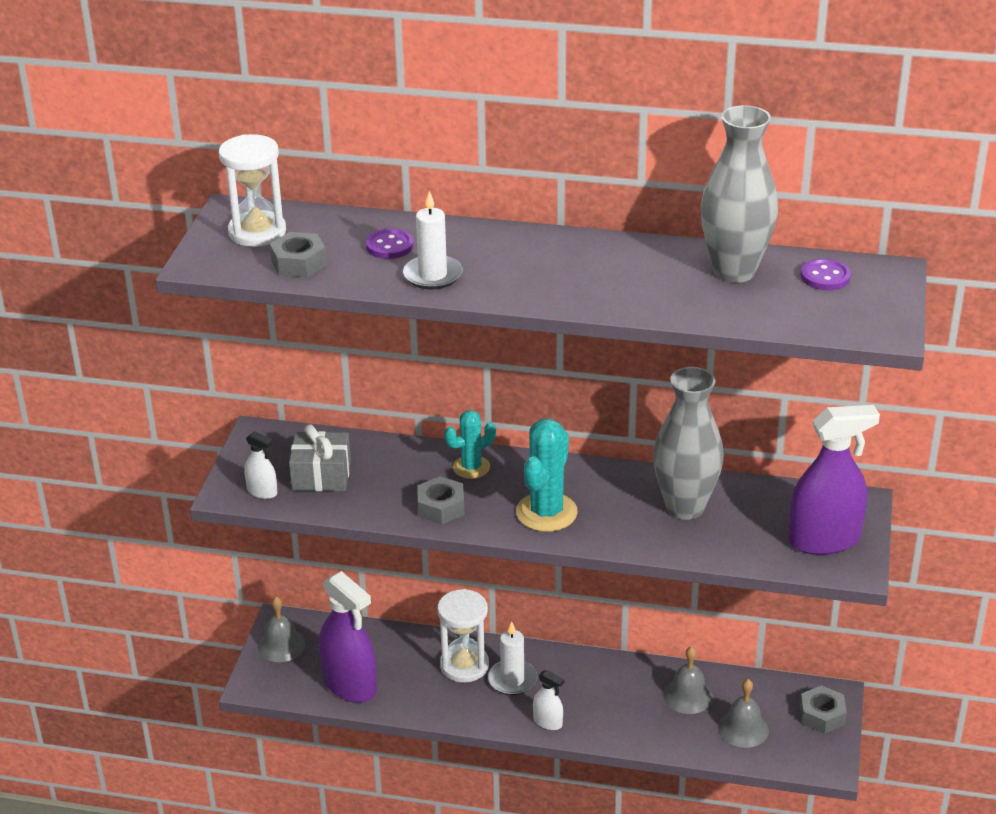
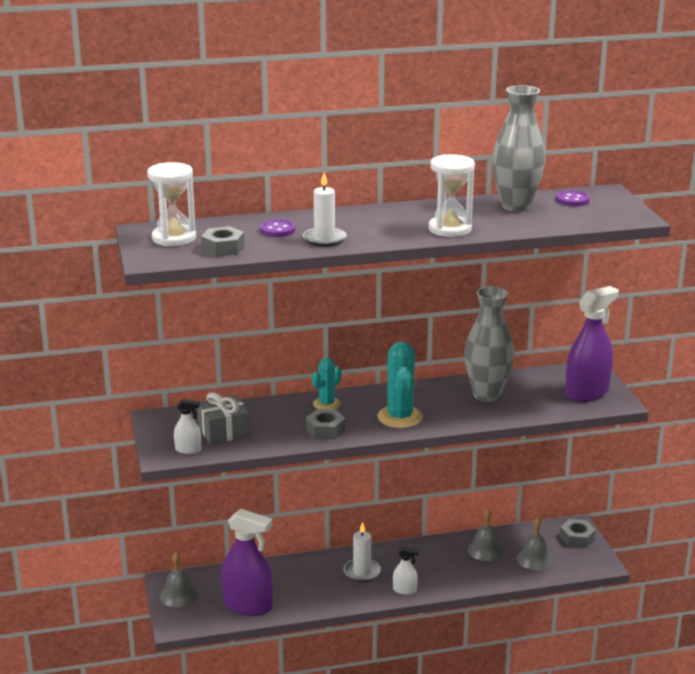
camera: 25 degrees left, 10 degrees down
white hourglass [437,589,489,683] -> white hourglass moved to [429,154,475,237]

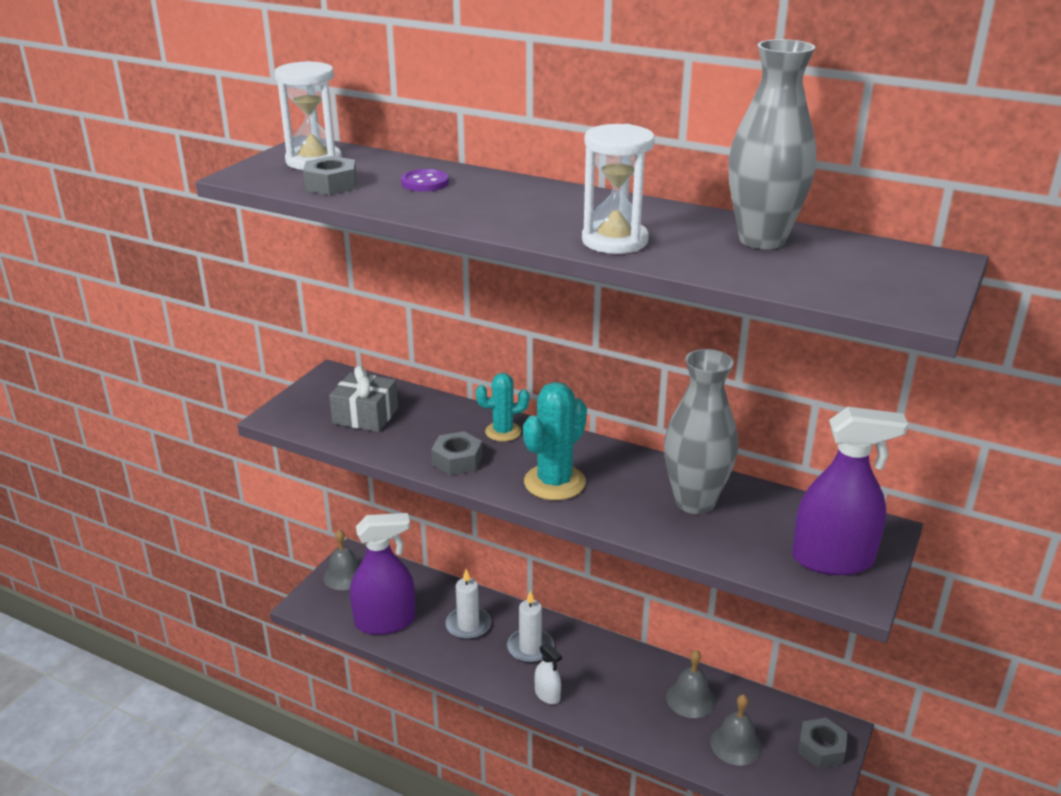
camera: 40 degrees right, 5 degrees up
white spray bottle [174,399,201,454] -> none
purple spray bottle [221,509,273,616] -> purple spray bottle turned 75 degrees counterclockwise [350,513,415,635]
white candle [303,173,347,247] -> white candle moved to [445,569,491,640]
purple button [556,190,590,206] -> none

